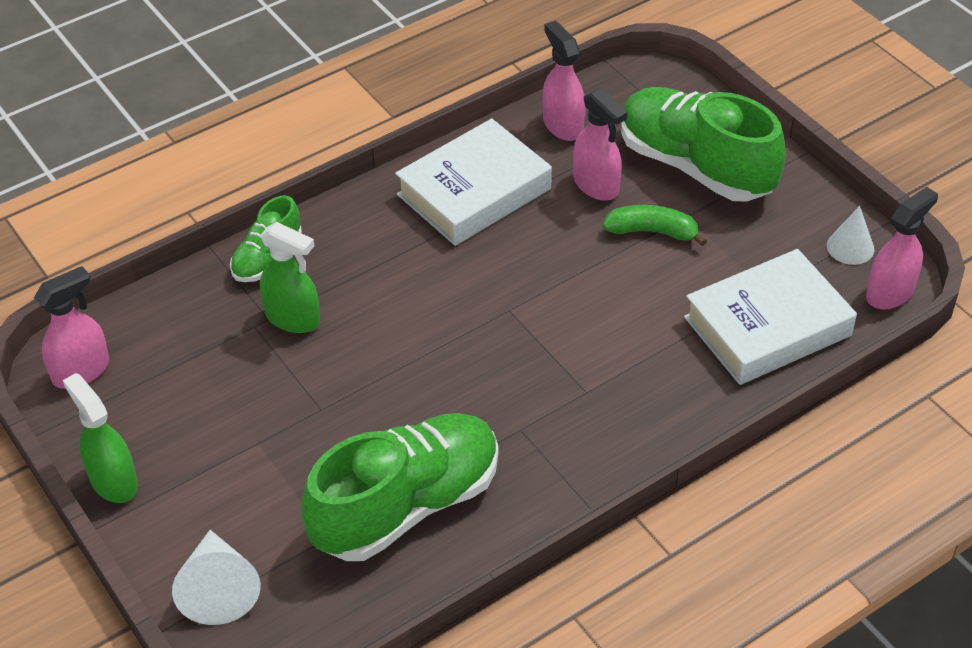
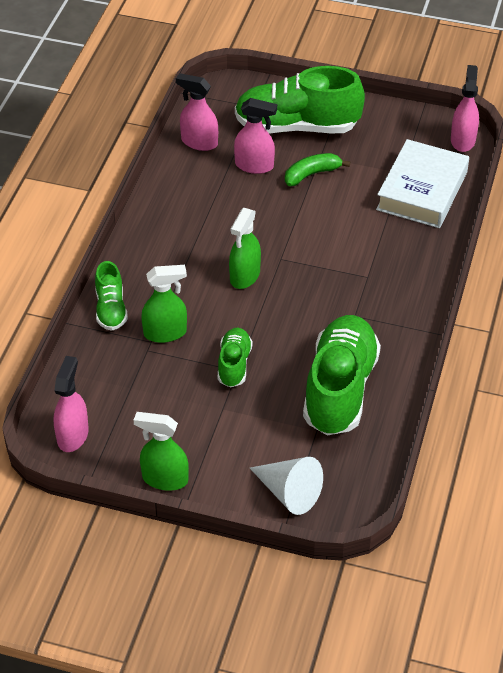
camera: 40 degrees left, 0 degrees up
white book [395,118,552,246] -> none
white cone [827,206,874,265] -> none
none -> green shoe [218,328,253,387]
none -> green spray bottle [229,208,261,289]

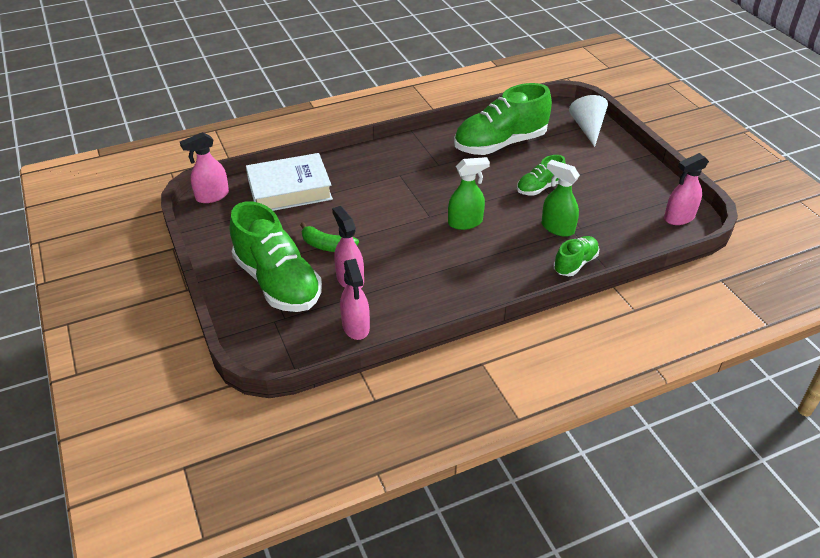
camera: 130 degrees left, 5 degrees down
green spray bottle [133,412,189,491] -> none

